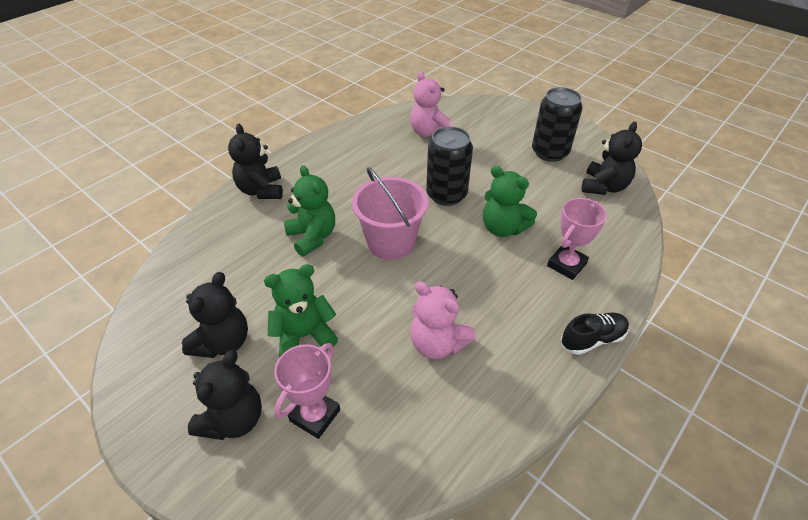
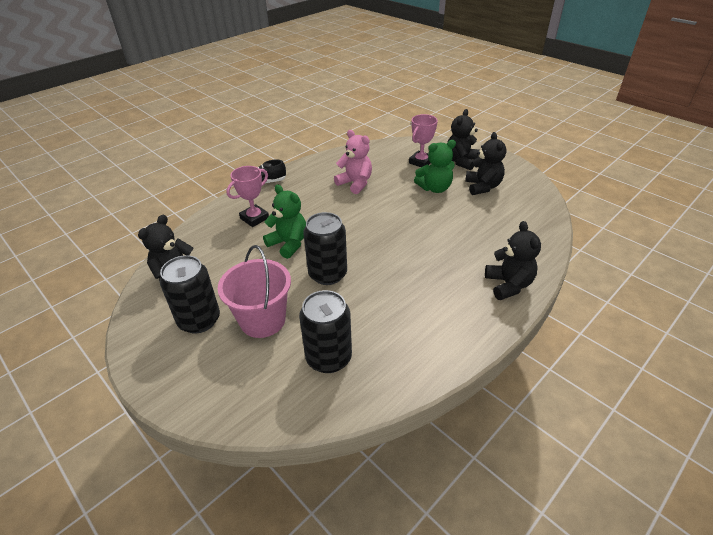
camera: 175 degrees left, 5 degrees down
black teddy bear [182,272,248,358] -> black teddy bear turned 150 degrees clockwise [465,132,506,195]
green teddy bear [284,165,335,257] -> none
pink bucket [352,167,428,260] -> pink bucket moved to [218,245,291,338]
pink teddy bear [410,71,453,137] -> black can [299,290,352,373]

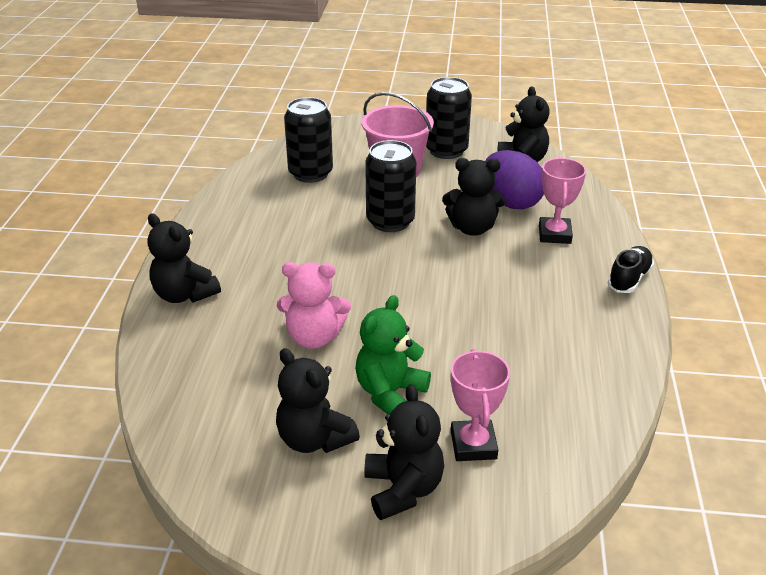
camera: 140 degrees right, 5 degrees down
green teddy bear [263,185,306,259] -> black teddy bear [442,158,505,236]
pink teddy bear [334,130,372,194] -> pink teddy bear moved to [277,262,351,349]
none -> purple egg [485,150,544,209]

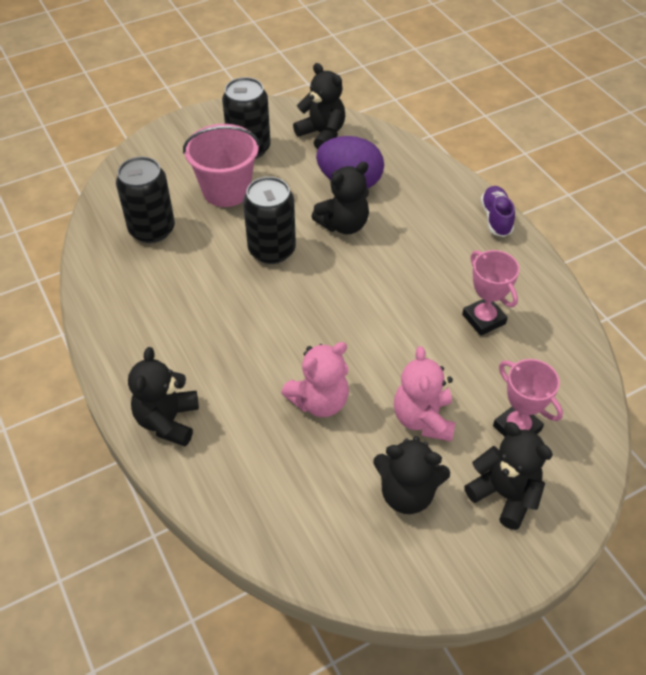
camera: 35 degrees left, 15 degrees up
black teddy bear [148,213,221,303] -> black teddy bear turned 90 degrees clockwise [128,347,199,446]
green teddy bear [355,295,431,414] -> pink teddy bear [394,346,456,441]
pink trophy [539,158,586,244] -> pink trophy moved to [462,250,520,336]
black shoe [608,246,654,293] -> purple shoe [481,186,515,237]

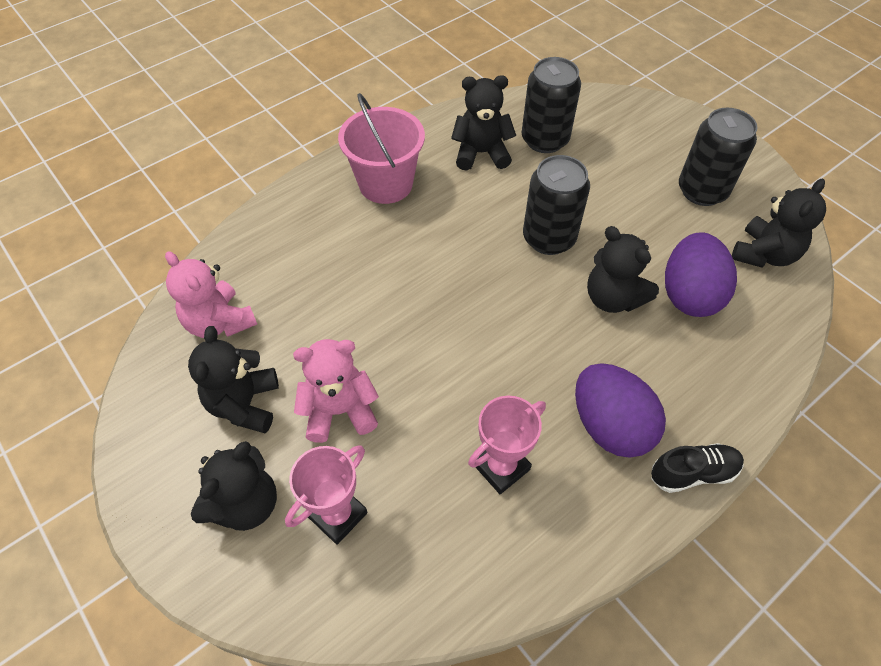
camera: 80 degrees right, 5 degrees up
black teddy bear [128,347,199,446] -> black teddy bear moved to [451,75,516,171]
pink bucket [183,124,260,207] -> pink bucket moved to [338,93,425,204]
pink teddy bear [281,342,349,417] -> pink teddy bear moved to [165,251,257,338]
purple shoe [481,186,515,237] -> black shoe [651,443,744,493]
none -> purple egg [575,363,666,458]

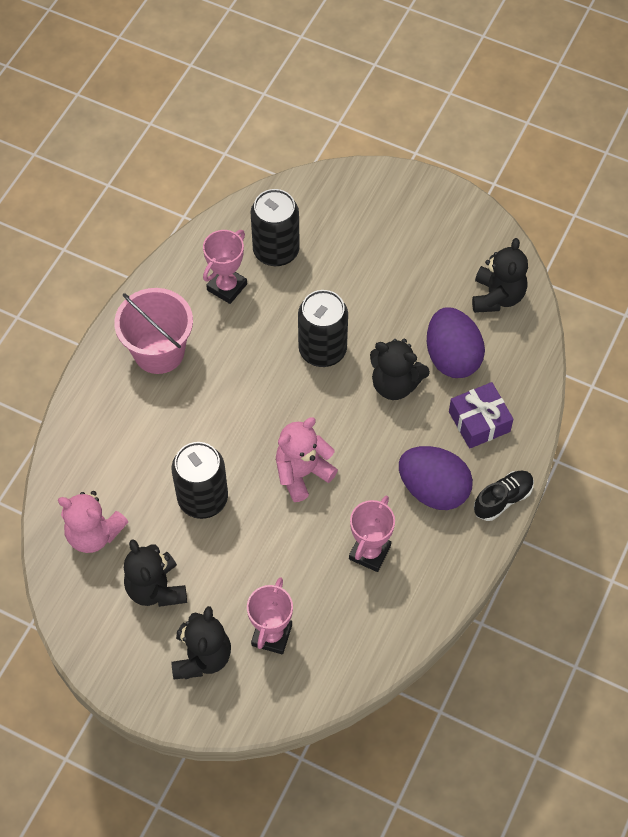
camera: 25 degrees left, 5 degrees up
pink teddy bear [293,339,379,443] -> pink teddy bear moved to [276,417,338,502]
black teddy bear [451,75,516,171] -> pink trophy [203,230,247,304]
black can [679,108,757,206] -> black can moved to [172,442,228,519]
none -> purple gift [449,382,514,449]

